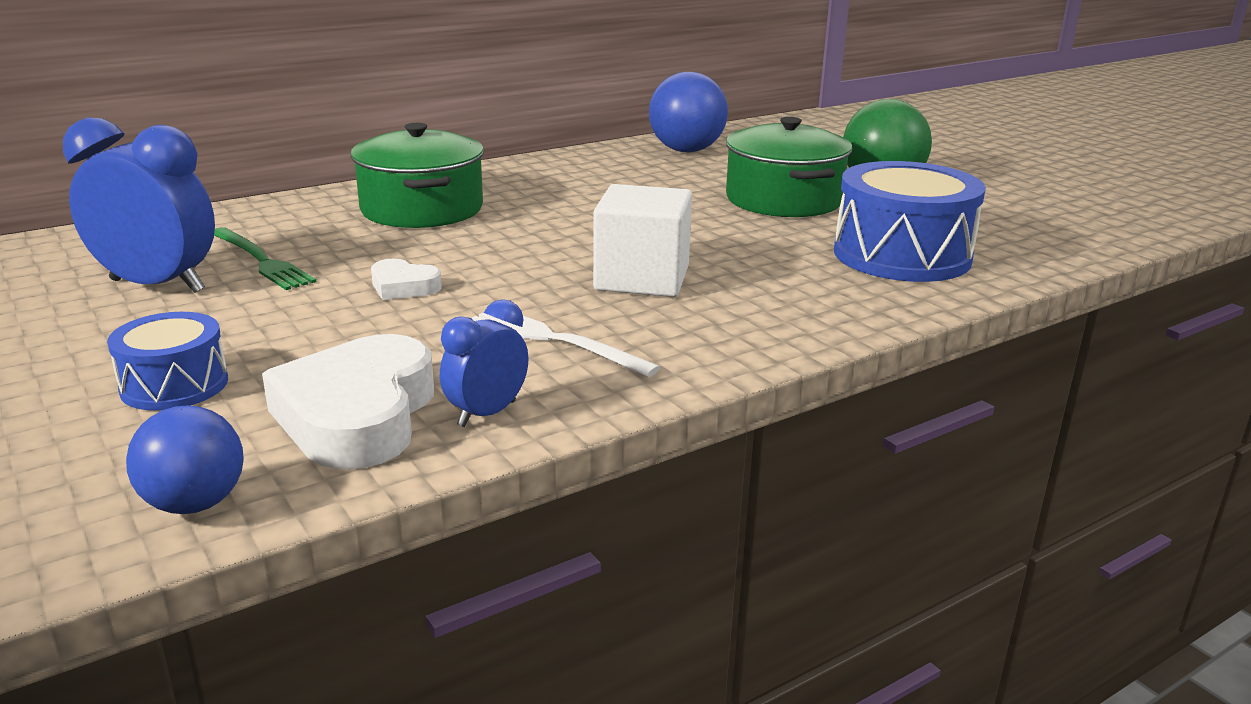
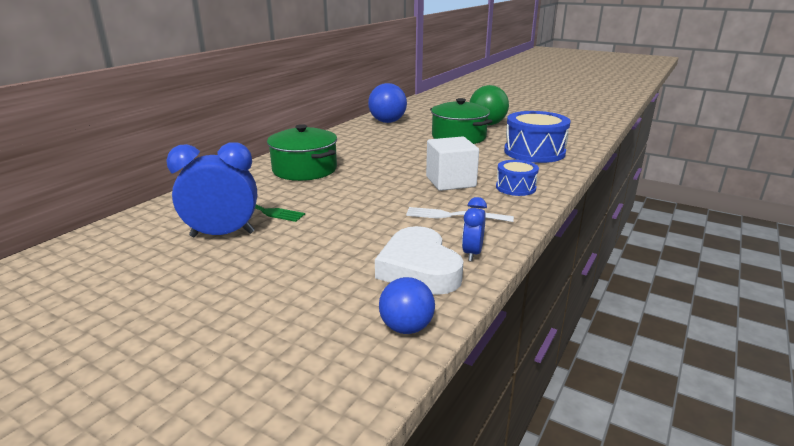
camera: 25 degrees left, 0 degrees up
blue drum [107,312,228,411] -> blue drum moved to [496,160,539,196]
white heart [371,259,442,300] -> none

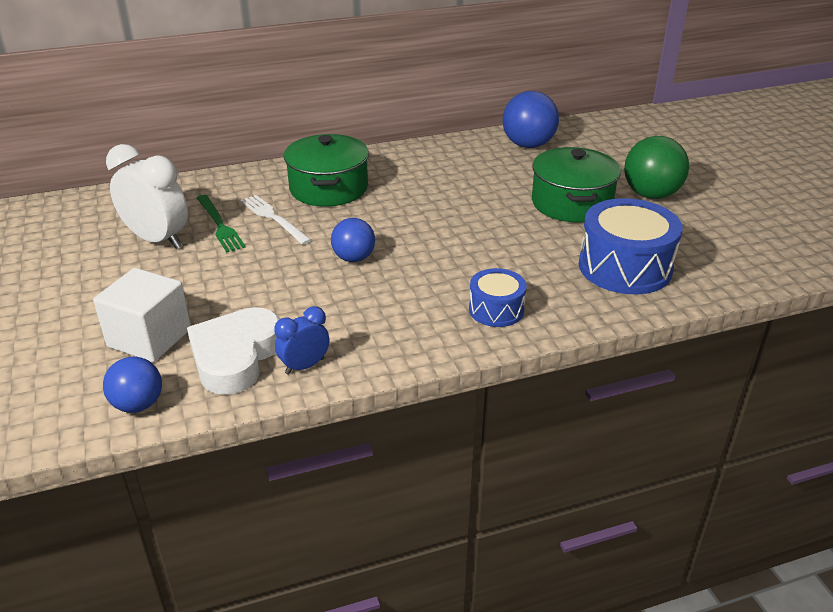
camera: 40 degrees right, 10 degrees up
blue clock [166,142,257,237] -> white clock [106,144,188,249]
white fork [406,207,514,222] -> white fork moved to [240,195,312,245]
white cube [426,136,479,191] -> white cube moved to [93,268,191,362]
none -> blue ball [331,218,375,262]

